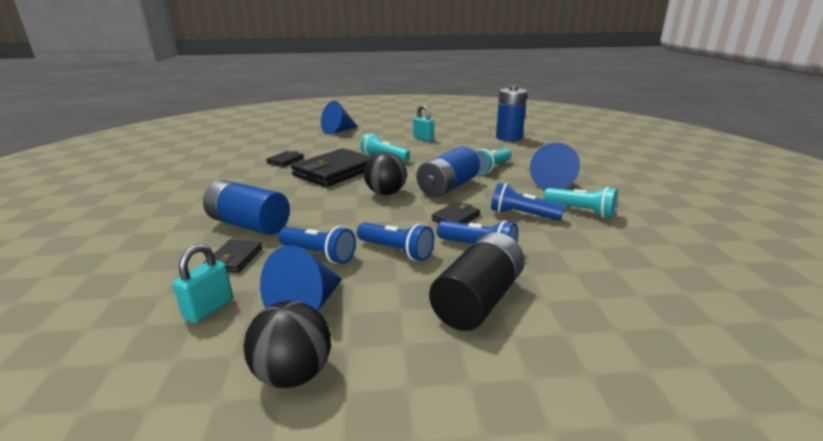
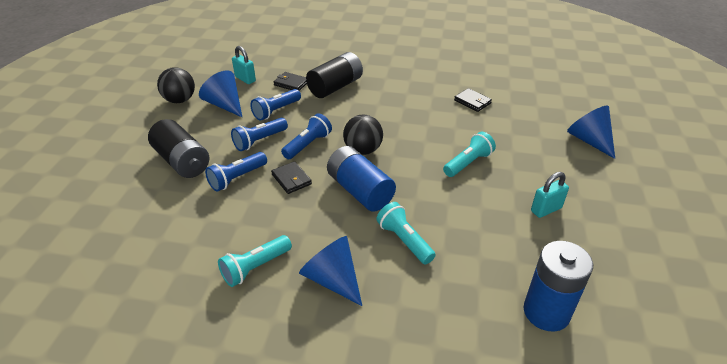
camera: 105 degrees right, 15 degrees up
blue battery [203,180,290,235] -> black battery [306,52,363,98]
black wallet [291,148,372,187] -> none
blue flashlight [491,182,565,220] -> blue flashlight moved to [281,113,332,159]

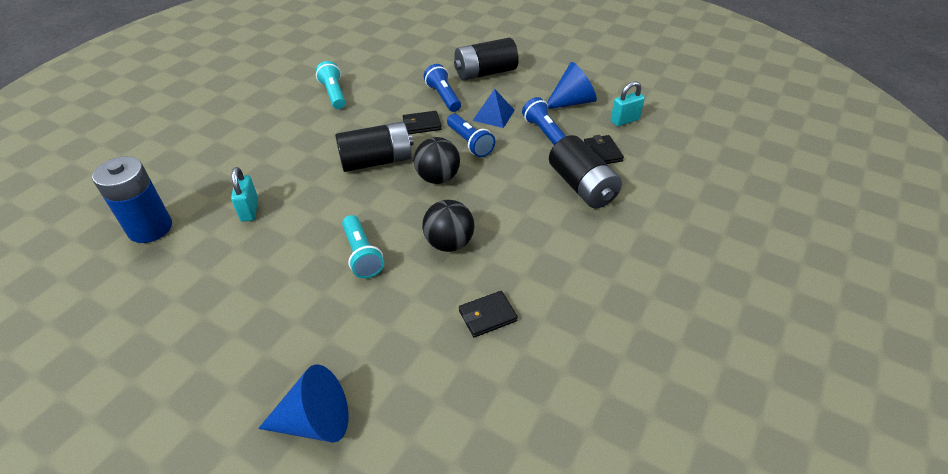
camera: 110 degrees right, 5 degrees up
black ball [157,67,195,103] -> black ball moved to [422,200,474,252]
blue flashlight [231,118,288,151] -> blue pyramid [472,89,515,128]
black wallet [274,72,307,91] -> black wallet turned 60 degrees counterclockwise [584,135,624,164]
blue cone [299,236,362,306] -> none
blue battery [327,146,396,211] -> black battery [335,122,414,172]
turquoise flashlight [376,202,436,264] -> none
turquoise padlock [531,172,569,218] -> turquoise padlock moved to [231,167,258,222]

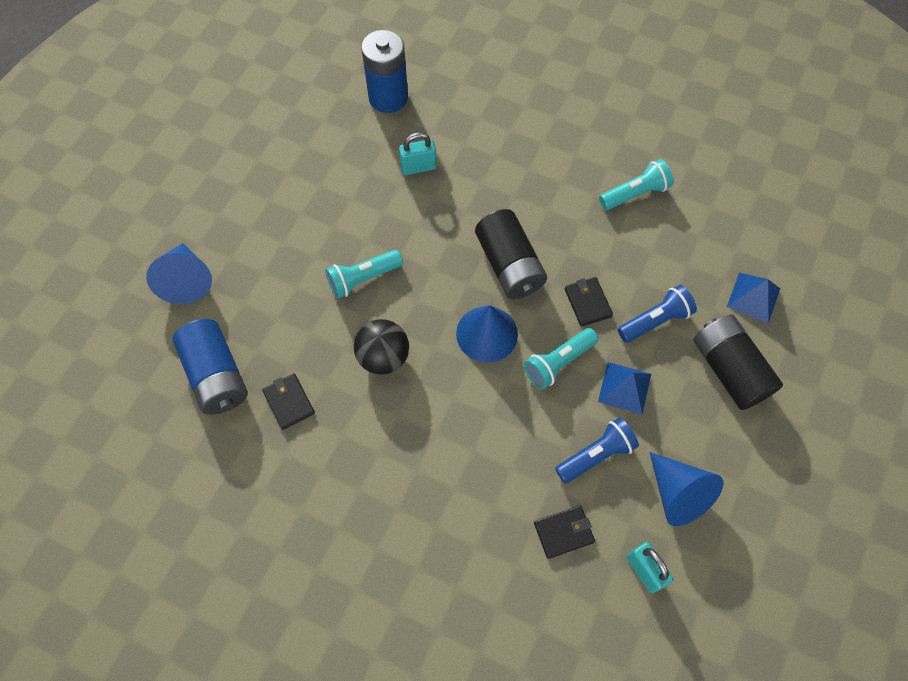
camera: 85 degrees right, 20 degrees up
black ball [414,137,460,184] -> blue cone [456,305,518,363]
blue flashlight [447,114,495,157] -> turquoise flashlight [524,328,598,389]
black battery [549,135,622,209] -> none
none -> blue battery [173,319,248,415]
none -> blue pyramid [727,273,780,323]

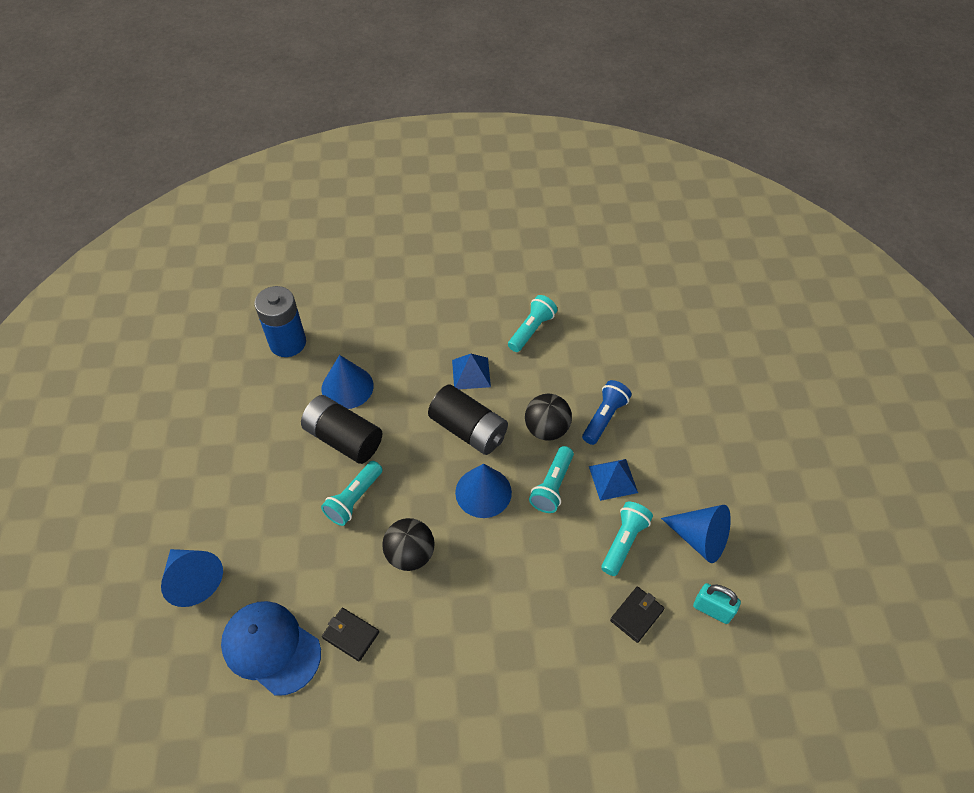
camera: 30 degrees left, 10 degrees down
blue battery [173,319,248,415] -> blue cap [221,601,321,696]
turquoise padlock [399,132,437,175] -> blue cone [322,355,374,409]
blue flashlight [555,418,639,483] -> turquoise flashlight [601,502,653,576]
black wallet [565,277,613,327] -> black ball [525,394,572,441]
black battery [693,315,783,410] -> black battery moved to [301,395,382,464]
blue pyramid [727,273,780,323] -> blue pyramid moved to [452,354,491,389]

